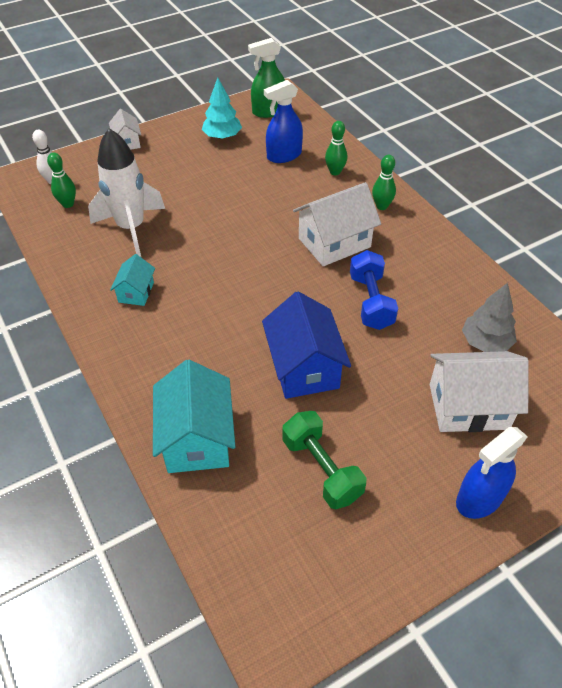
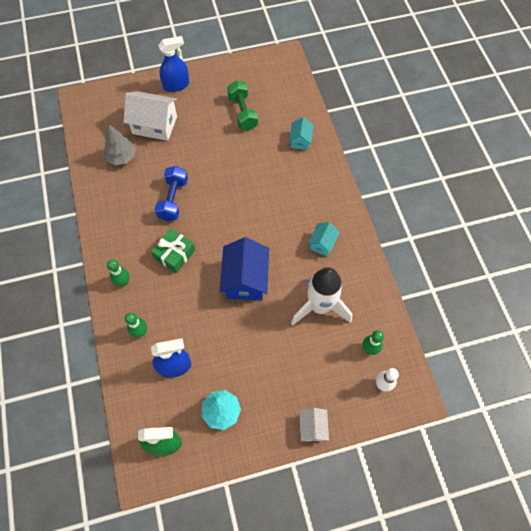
camera: 165 degrees left, 15 degrees up
turquoise house [153,360,235,473] -> turquoise house [289,117,314,150], size x0.54
blue house [262,292,351,399] -> blue house moved to [220,237,269,300]
white house [293,182,381,266] -> green gift [151,228,195,273]

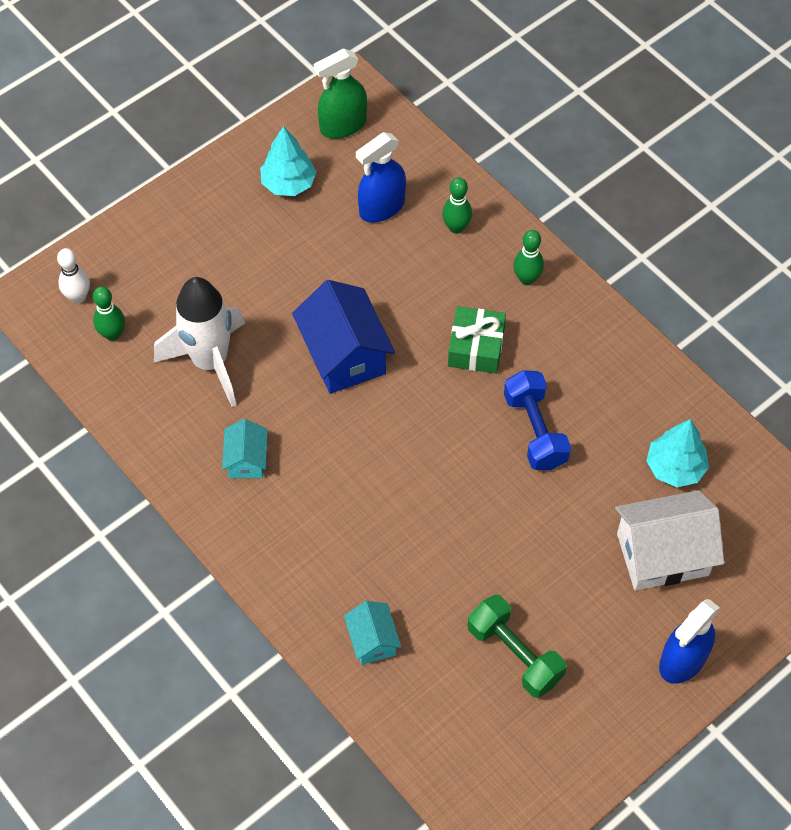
camera: 155 degrees right, 5 degrees down
grey tree [103,125,136,165] -> turquoise tree [646,419,709,487]
white house [299,408,329,441] -> none

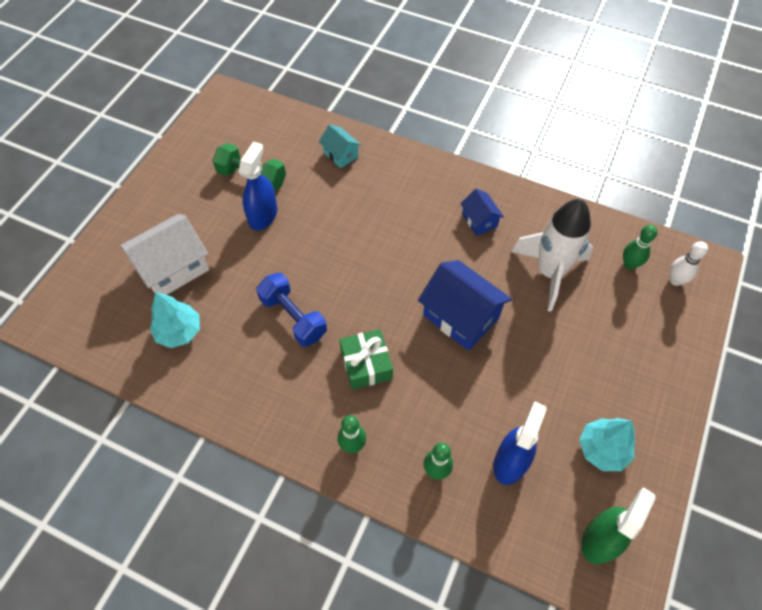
camera: 155 degrees right, 0 degrees up
turquoise house [222,419,268,478] -> blue house [460,189,504,236]
blue spray bottle [659,599,720,684] -> blue spray bottle moved to [239,142,277,231]

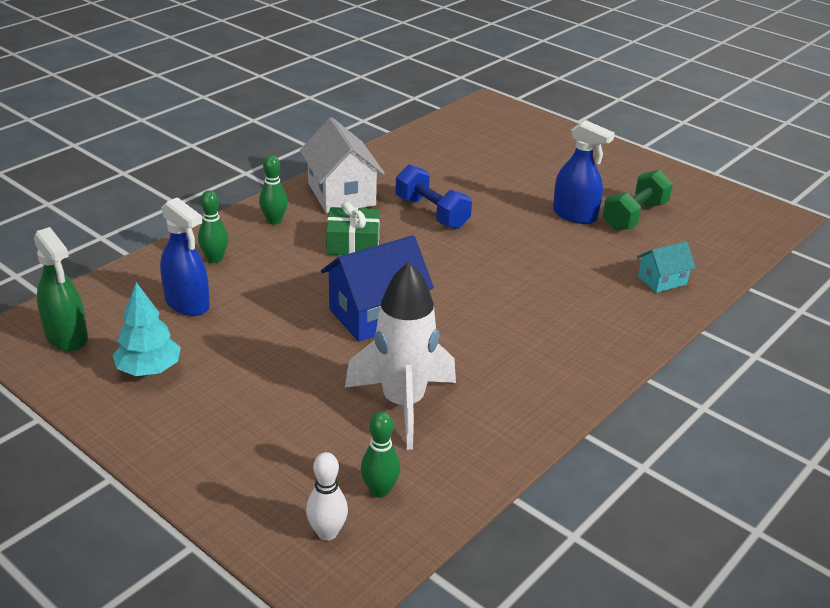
camera: 105 degrees right, 25 degrees down
white house [120,214,210,295] -> white house moved to [300,118,385,213]
turquoise tree [150,292,200,348] -> none
blue dumbbell [256,273,327,347] -> blue dumbbell turned 75 degrees clockwise [396,164,472,229]
blue house [460,189,504,236] -> none

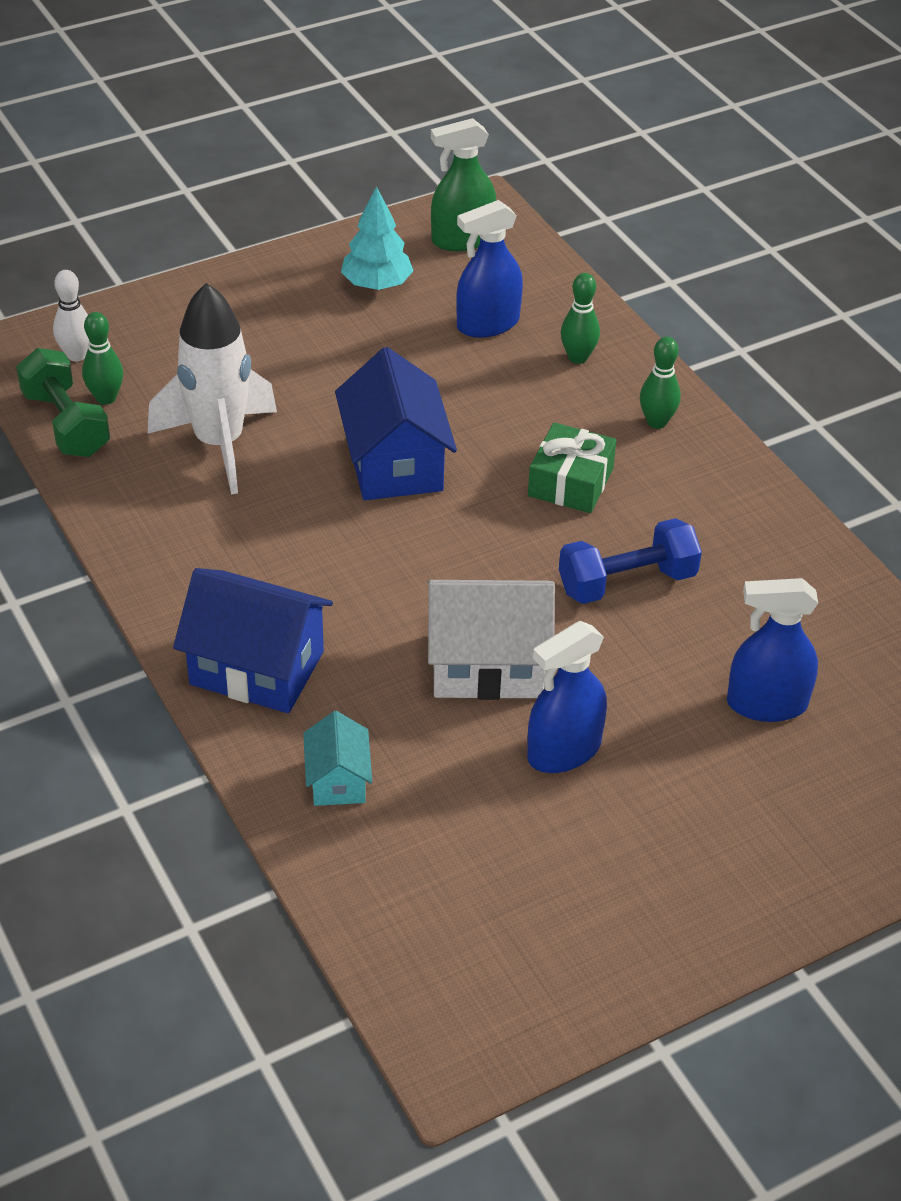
camera: 110 degrees right, 10 degrees up
white house [300,118,385,213] -> white house moved to [428,580,555,700]
green dumbbell [603,170,673,231] -> green dumbbell moved to [16,348,110,457]
none -> blue house [173,568,333,713]
none -> blue spray bottle [727,578,818,722]

